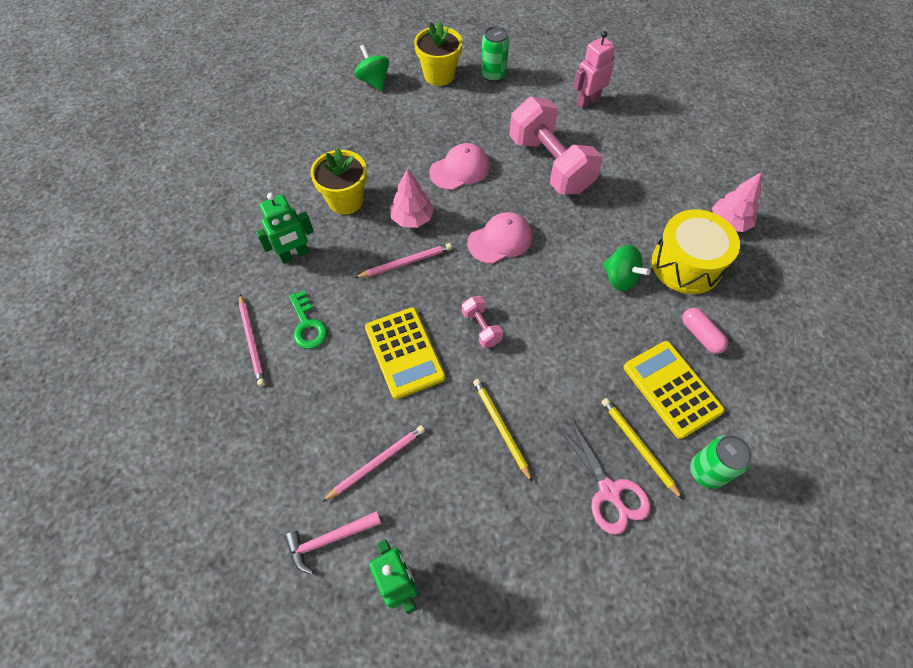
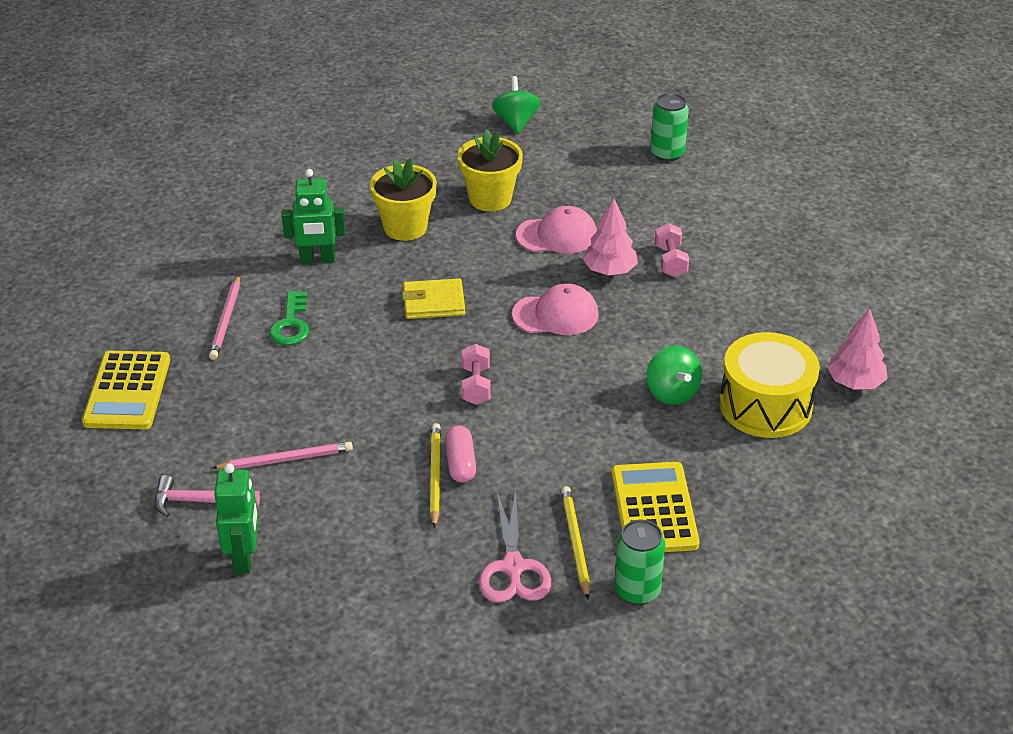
camera: 25 degrees right, 20 degrees down
pink pencil [355,243,452,278] -> yellow wallet [402,278,465,319]
yellow calculator [365,307,446,399] -> yellow calculator moved to [82,351,170,429]
pink tree [390,168,434,228] -> pink tree moved to [583,198,638,276]
yellow flower pot [414,21,463,86] -> yellow flower pot moved to [457,129,523,211]
pink dumbbell [509,97,603,194] -> pink dumbbell [655,223,689,277], size x0.43
pink robot [573,31,615,109] -> none
pink capsule [682,308,728,354] -> pink capsule moved to [445,425,476,483]

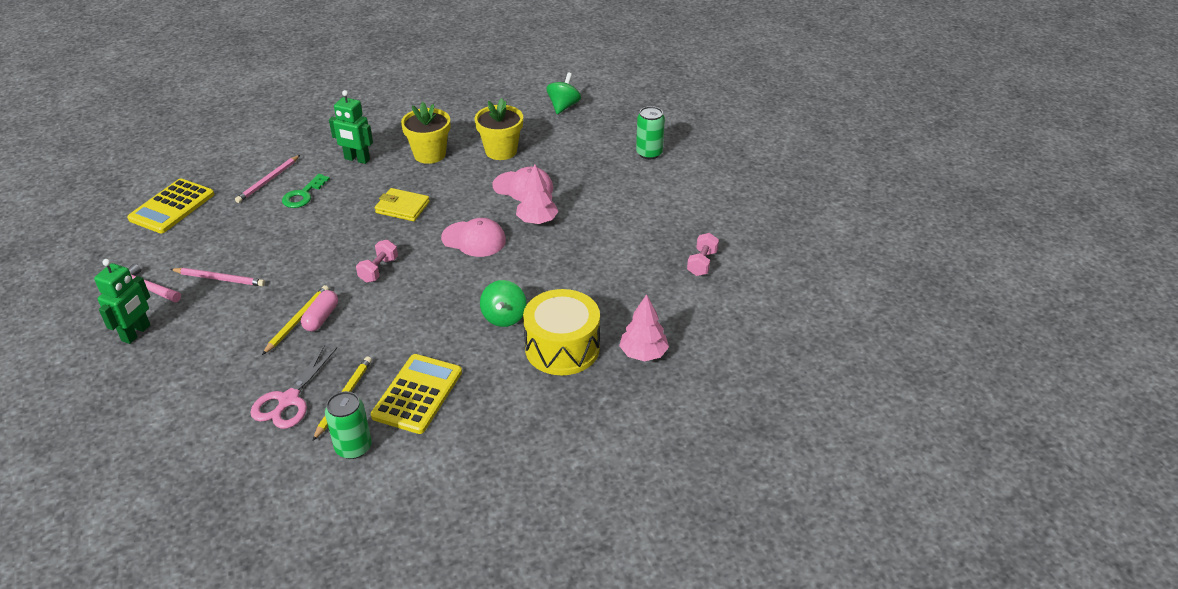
camera: 25 degrees right, 0 degrees up
pink dumbbell [655,223,689,277] -> pink dumbbell moved to [687,233,719,276]

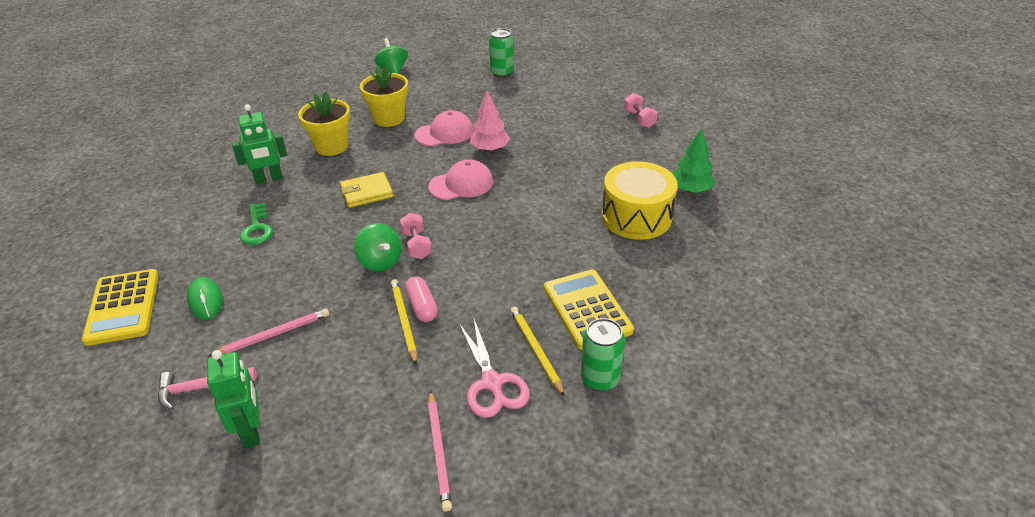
camera: 40 degrees left, 0 degrees up
pink pencil [235,155,300,203] -> pink pencil moved to [428,390,452,512]
green spinning top [480,280,526,327] -> green spinning top moved to [354,223,401,272]
pink tree [619,294,669,362] -> green tree [672,128,716,193]
none -> green mouse [187,277,223,320]

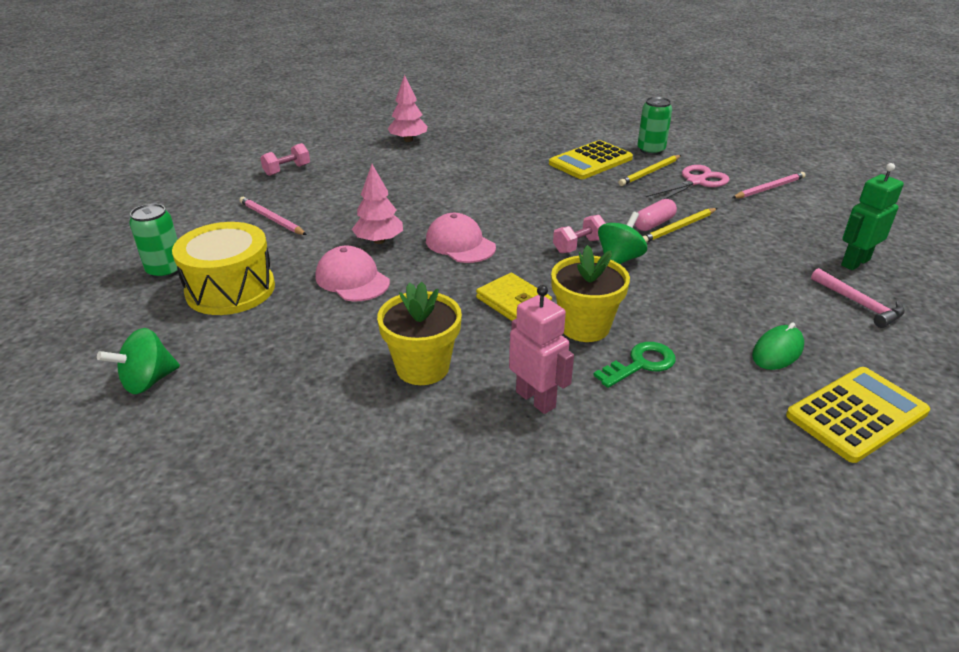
camera: 110 degrees left, 5 degrees down
pink pencil [207,309,329,357] -> pink pencil moved to [239,197,307,235]
green robot [232,104,287,184] -> pink robot [509,285,574,414]
yellow flower pot [360,65,408,127] -> yellow flower pot moved to [551,245,630,342]
yellow drum [602,161,677,240] -> yellow drum moved to [172,222,275,315]
green tree [672,128,716,193] -> pink tree [388,75,428,142]

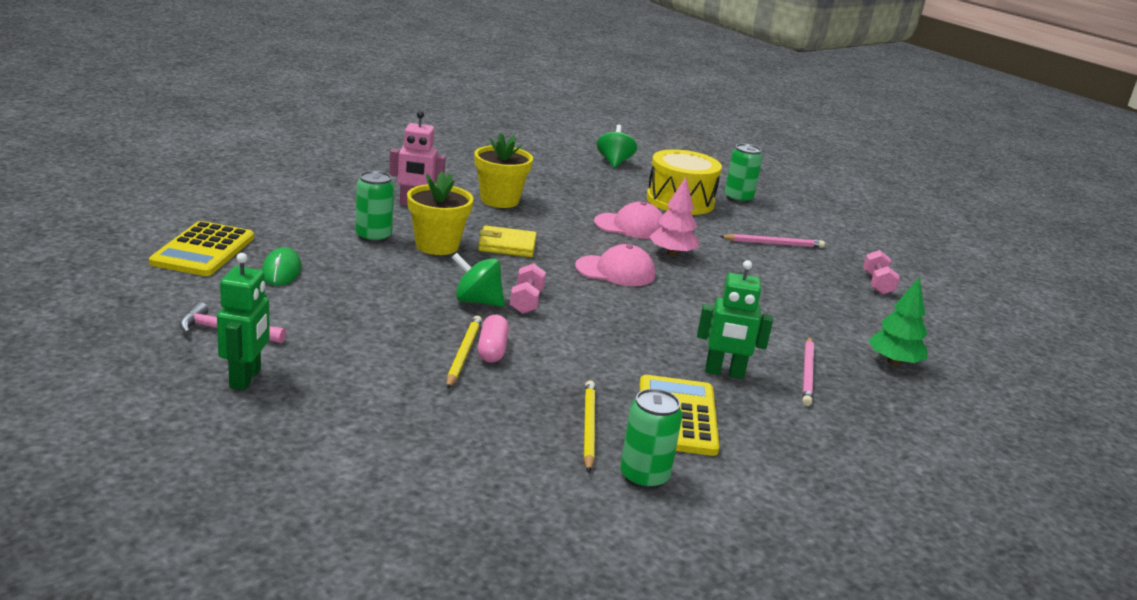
camera: 130 degrees right, 10 degrees down
pink tree [388,75,428,142] -> green tree [868,277,928,366]
green key [593,342,676,388] -> green can [355,171,394,243]
green spinning top [598,212,647,264] -> green spinning top turned 120 degrees clockwise [452,253,505,307]
pink scissors [646,165,730,201] -> none
pink pencil [732,172,806,198] -> pink pencil moved to [802,337,814,406]
none -> green robot [697,260,773,379]

